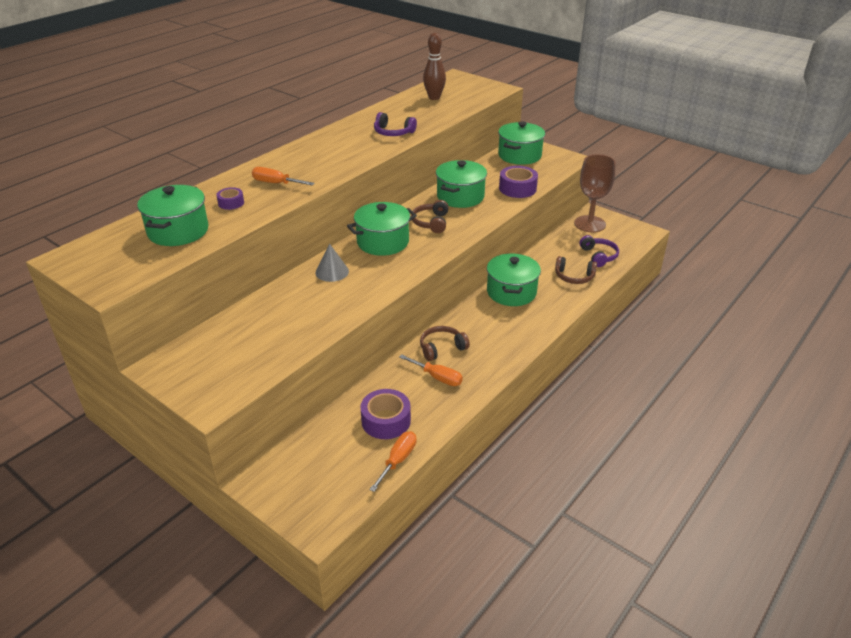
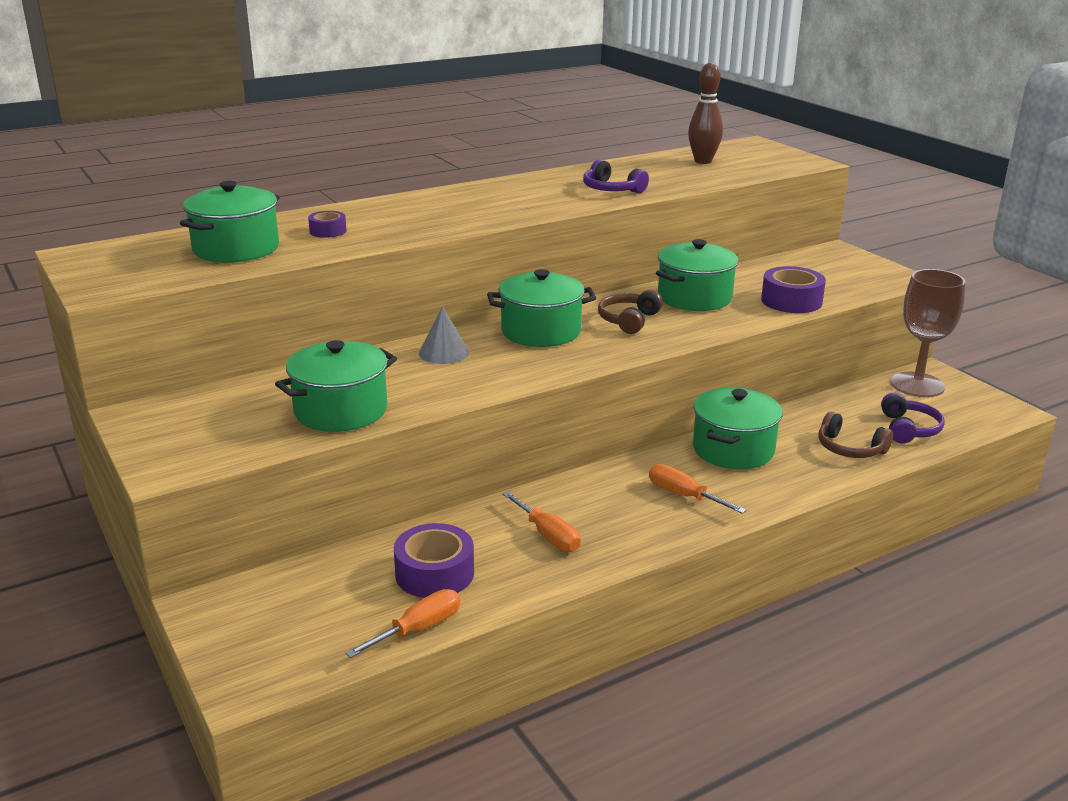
camera: 20 degrees right, 10 degrees down
orange screwdriver [252,167,315,186] -> orange screwdriver moved to [649,464,746,514]
brown headphones [420,326,470,361] -> none
green pot [498,121,545,165] -> green pot moved to [275,340,397,432]

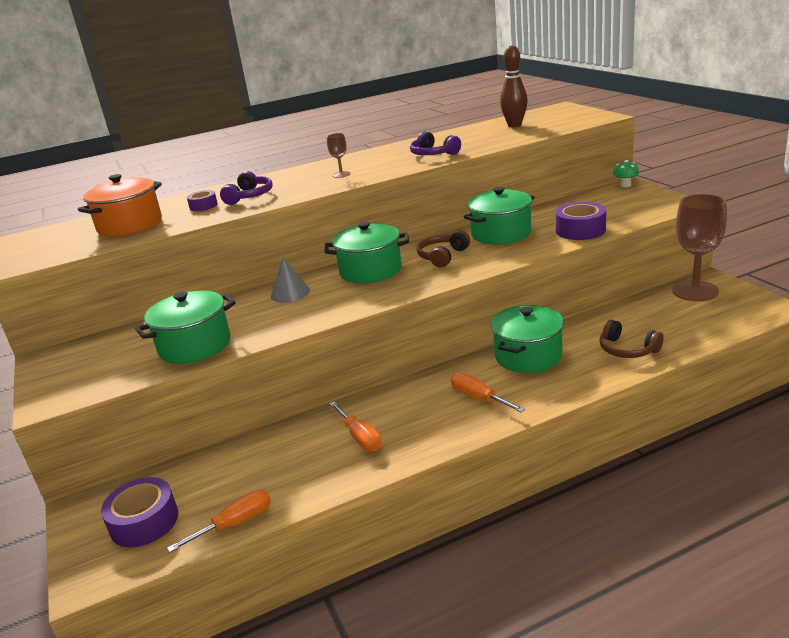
camera: 10 degrees right, 0 degrees up
green pot [180,181,280,263] -> orange pot [78,174,162,237]
purple tape [394,523,474,598] -> purple tape moved to [101,477,178,547]
purple headphones [881,393,945,443] -> purple headphones moved to [220,171,273,205]
none -> brown goblet [327,133,351,178]
none -> green mushroom [613,160,639,187]

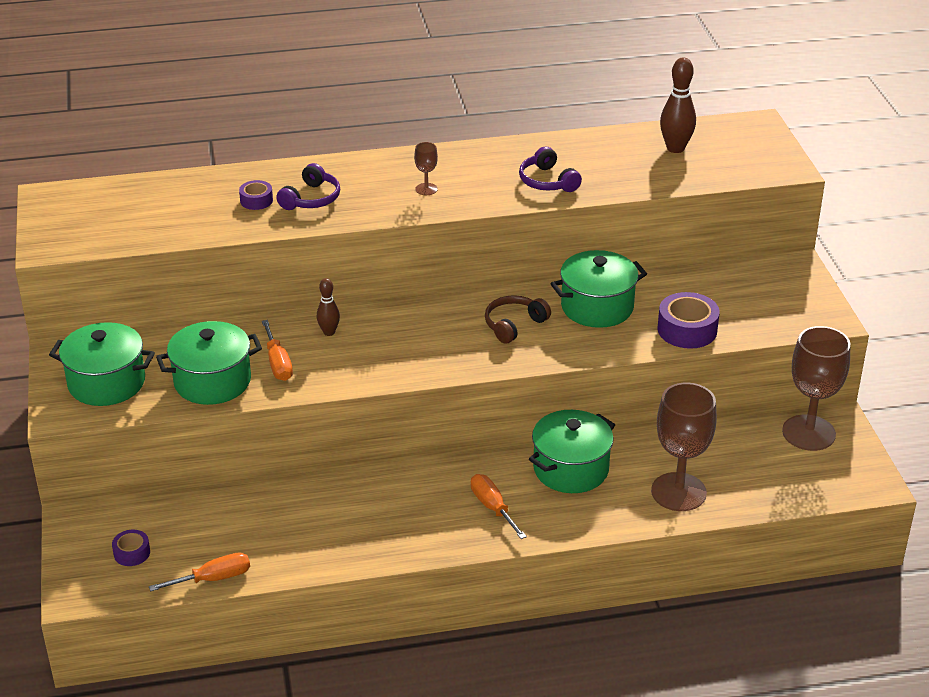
camera: 10 degrees right, 10 degrees up
orange pot [78,174,162,237] -> none
purple tape [101,477,178,547] -> purple tape [112,530,150,566], size x0.56
grey cone [271,258,310,303] -> brown bowling pin [317,278,340,336]
green pot [324,222,409,283] -> green pot moved to [49,322,155,406]
orange screwdriver [329,401,381,451] -> orange screwdriver moved to [262,320,293,381]
brown headphones [599,320,664,358] -> brown goblet [651,383,717,511]
green mushroom [613,160,639,187] -> none

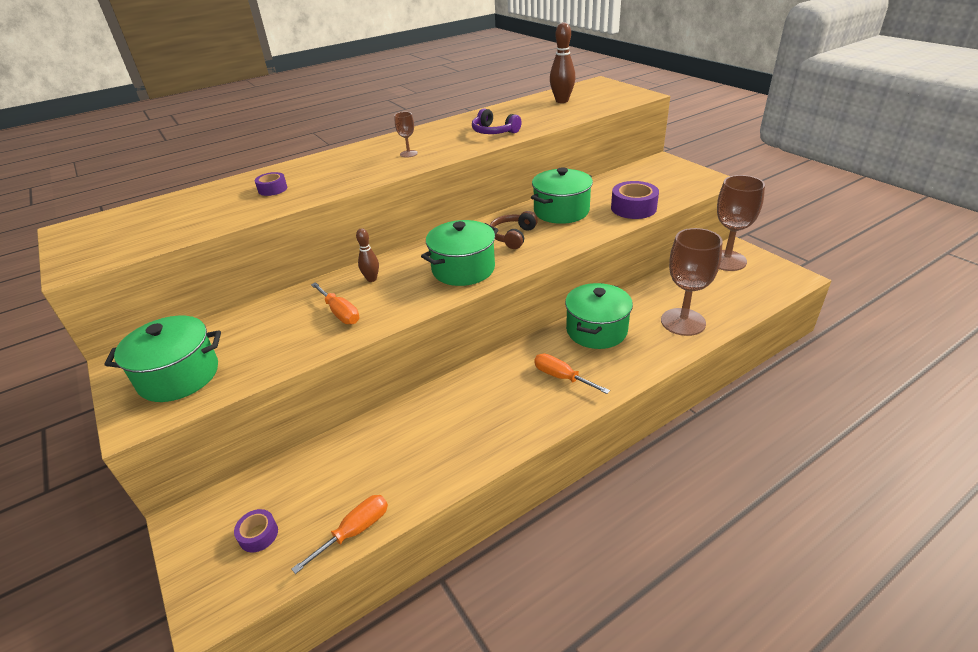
camera: 20 degrees left, 0 degrees up
green pot [156,321,262,405] -> green pot moved to [421,220,498,286]
purple headphones [276,163,340,210] -> none

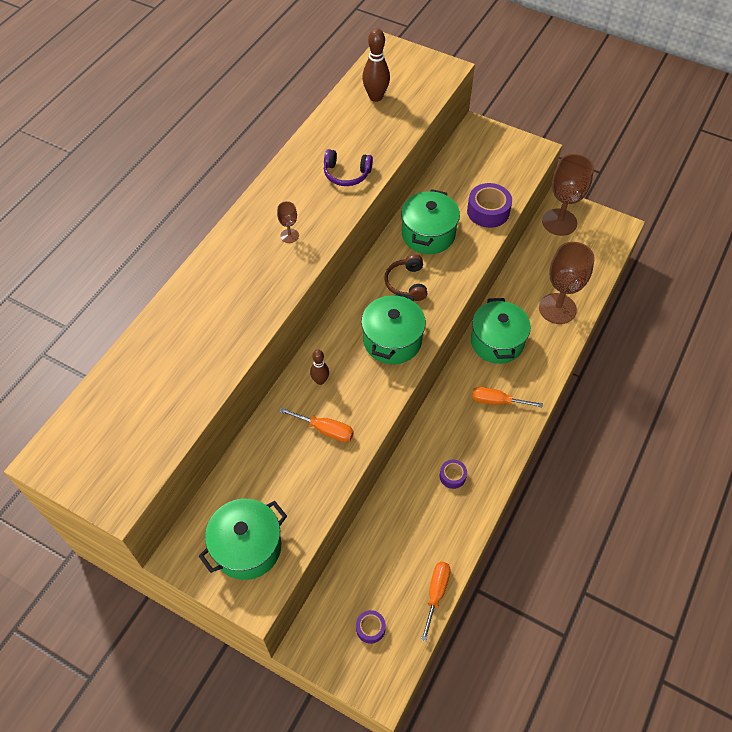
camera: 30 degrees left, 20 degrees up
purple tape [255,172,287,196] -> purple tape moved to [439,460,467,489]

